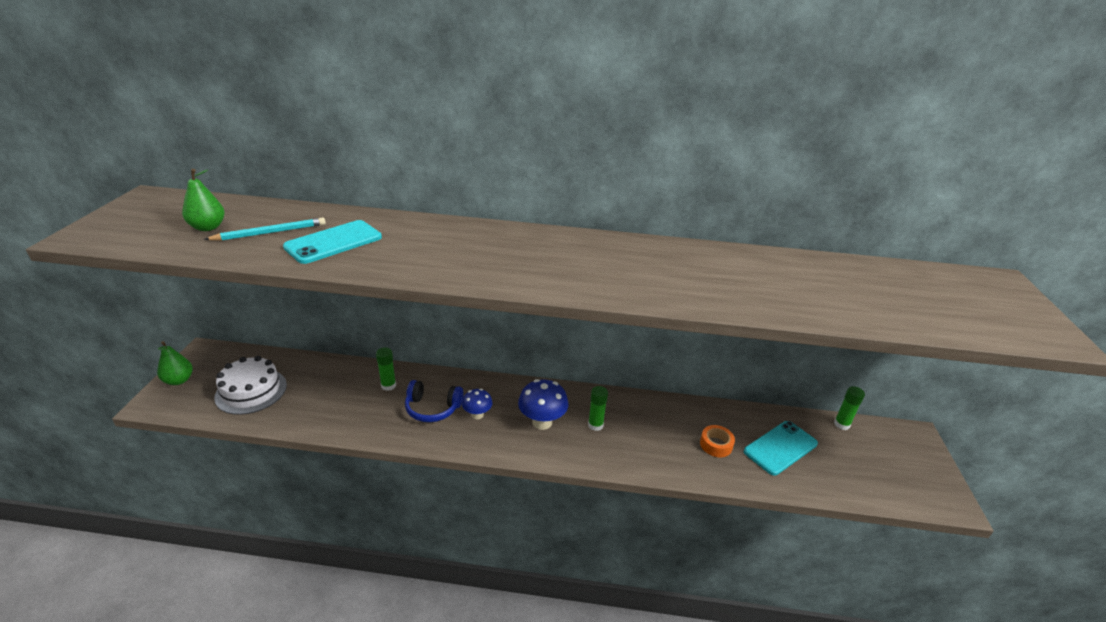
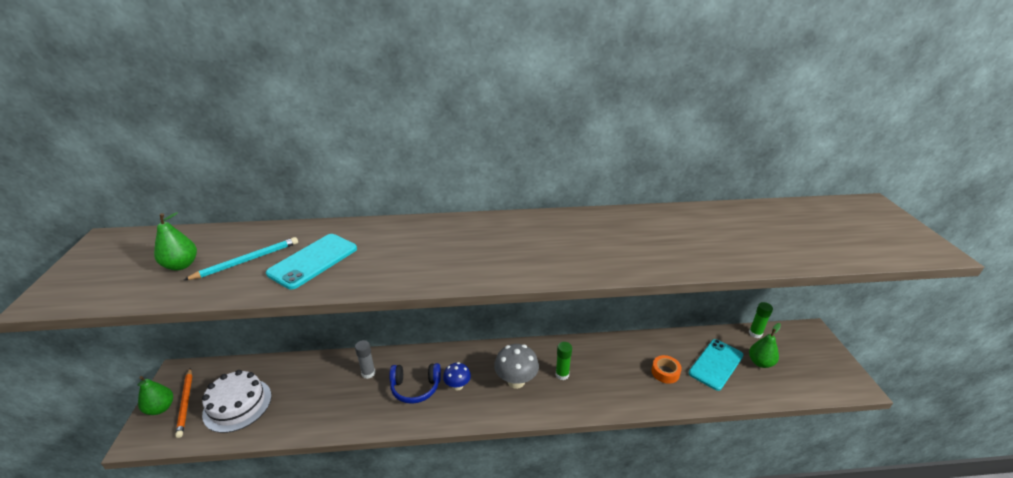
camera: 10 degrees left, 0 degrees up
green glue stick [376,347,396,391] -> grey glue stick [355,340,376,379]
blue mushroom [518,379,568,430] -> grey mushroom [494,344,539,389]
none -> orange pencil [175,368,192,438]
none -> green pear [749,323,781,368]

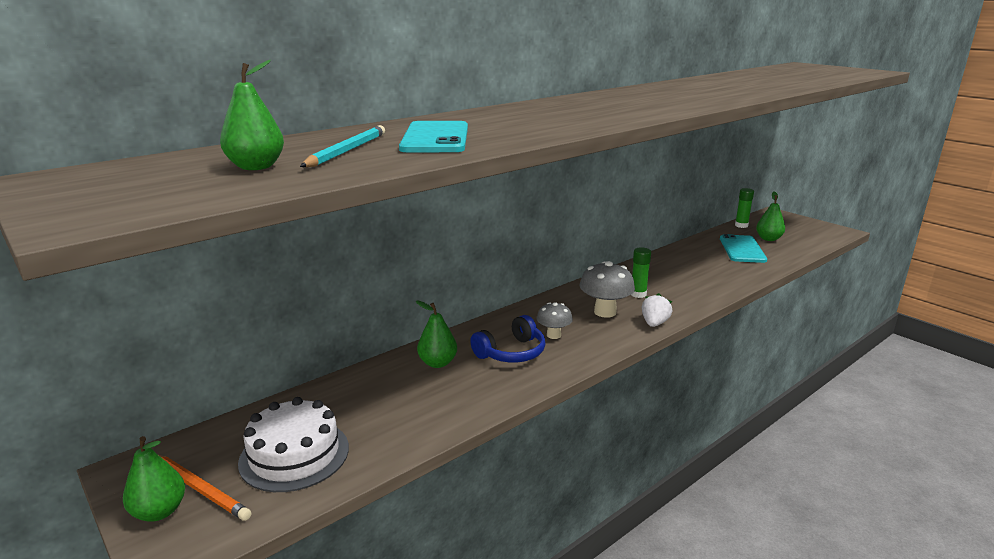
camera: 35 degrees left, 10 degrees down
grey glue stick [355,340,376,379] -> green pear [416,301,457,368]
blue mushroom [443,362,471,390] -> grey mushroom [537,302,573,339]
orange tape [651,355,682,384] -> none
none -> white strawberry [642,293,672,327]

